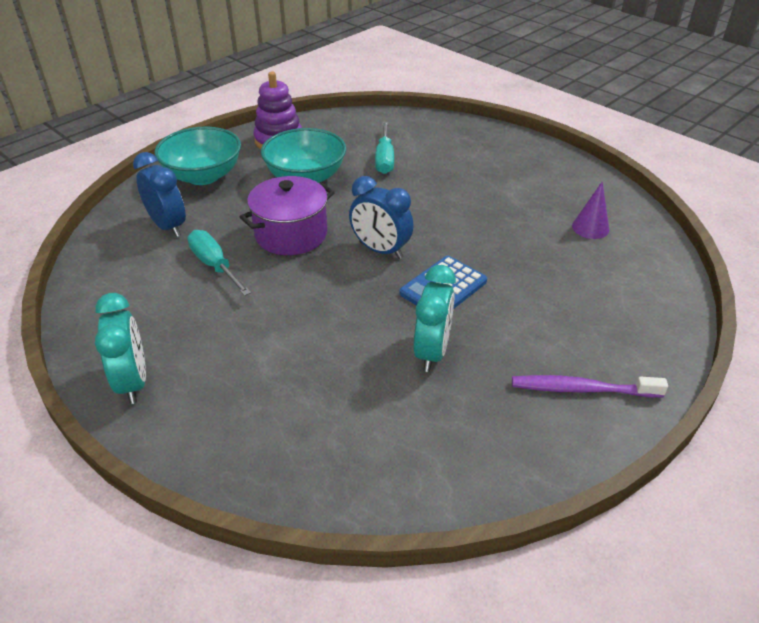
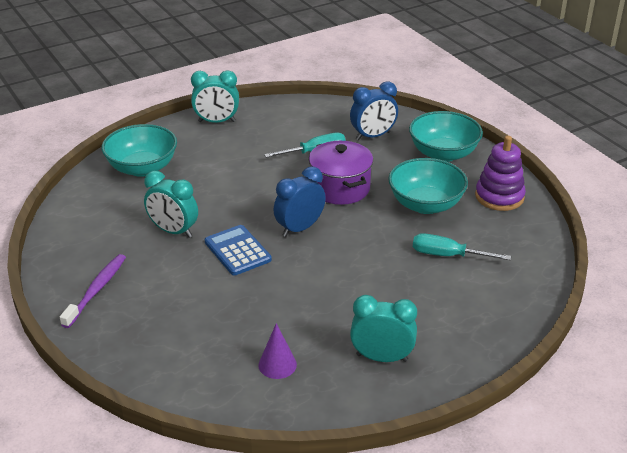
camera: 105 degrees right, 5 degrees down
none -> turquoise bowl [102,124,177,177]
none -> turquoise clock [350,295,417,362]

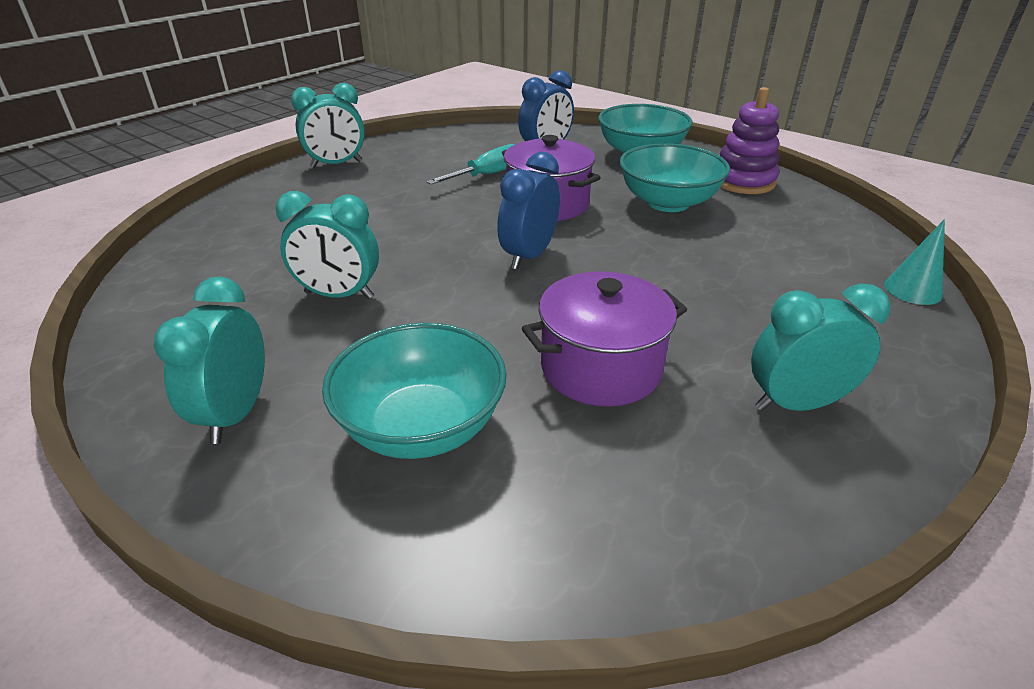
camera: 20 degrees left, 0 degrees up
purple toothbrush [60,254,126,328] -> turquoise clock [154,276,265,444]
turquoise bowl [102,124,177,177] -> turquoise bowl moved to [322,323,507,459]
blue calculator [205,225,272,276] -> none
purple cone [258,323,297,379] -> none
turquoise screwdriver [413,233,511,260] -> none
none -> purple pot [522,271,687,407]
none -> turquoise cone [884,219,945,305]

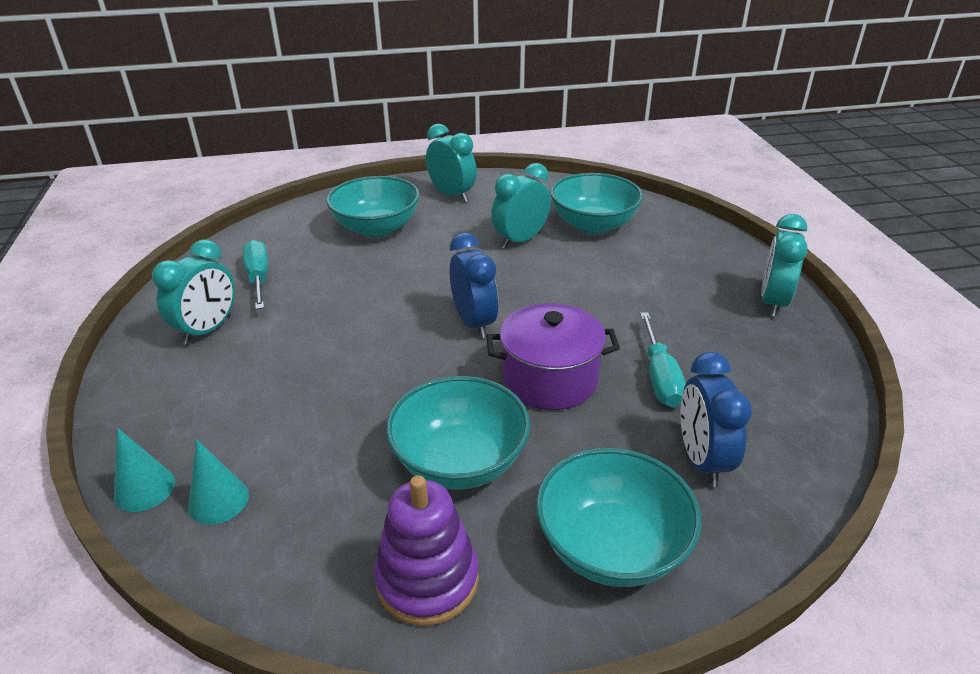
camera: 130 degrees right, 0 degrees up
purple pot [522,271,687,407] -> none
none -> turquoise cone [188,439,249,525]
none -> turquoise screwdriver [243,240,268,310]
none -> turquoise bowl [550,173,644,234]

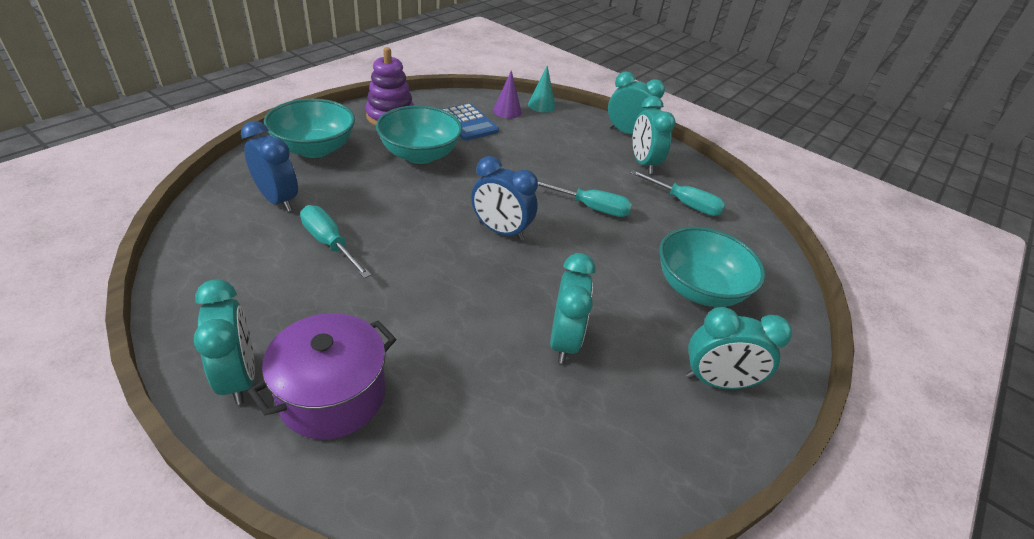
camera: 135 degrees right, 5 degrees up
turquoise cone [188,439,249,525] -> purple cone [493,70,522,119]
purple pot [486,303,620,410] -> purple pot moved to [248,313,396,439]
turquoise bowl [550,173,644,234] -> none
none -> blue calculator [442,103,499,141]
none -> turquoise screwdriver [538,181,632,217]
none -> turquoise clock [608,71,665,134]

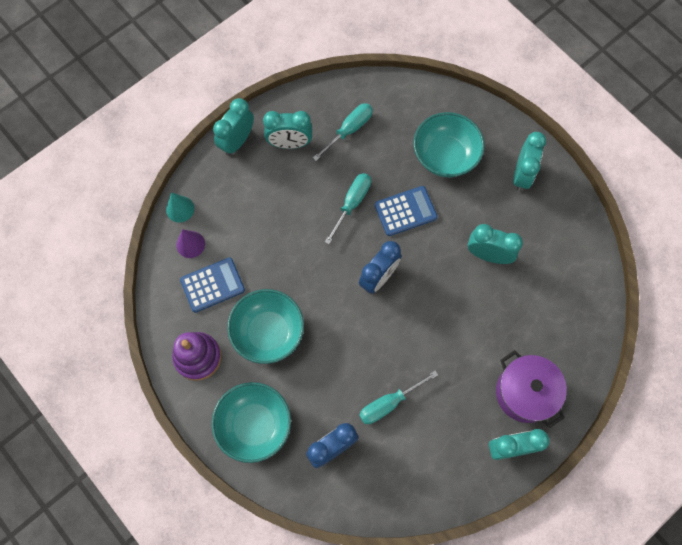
camera: 75 degrees left, 30 degrees up
none -> blue calculator [375,186,438,236]

